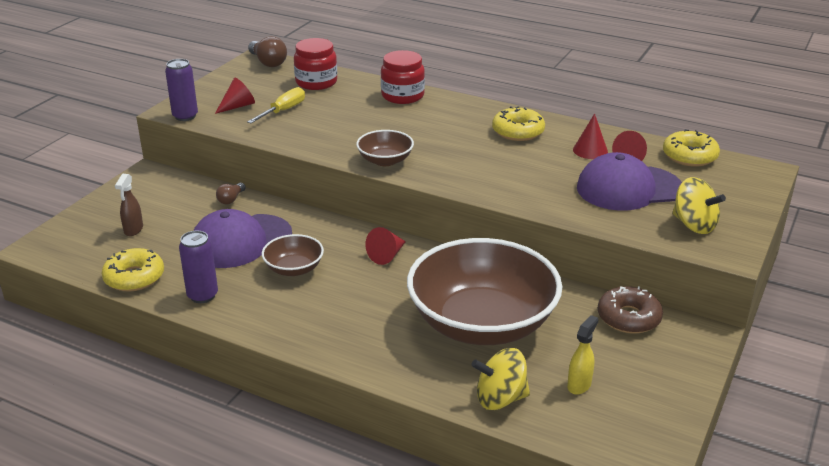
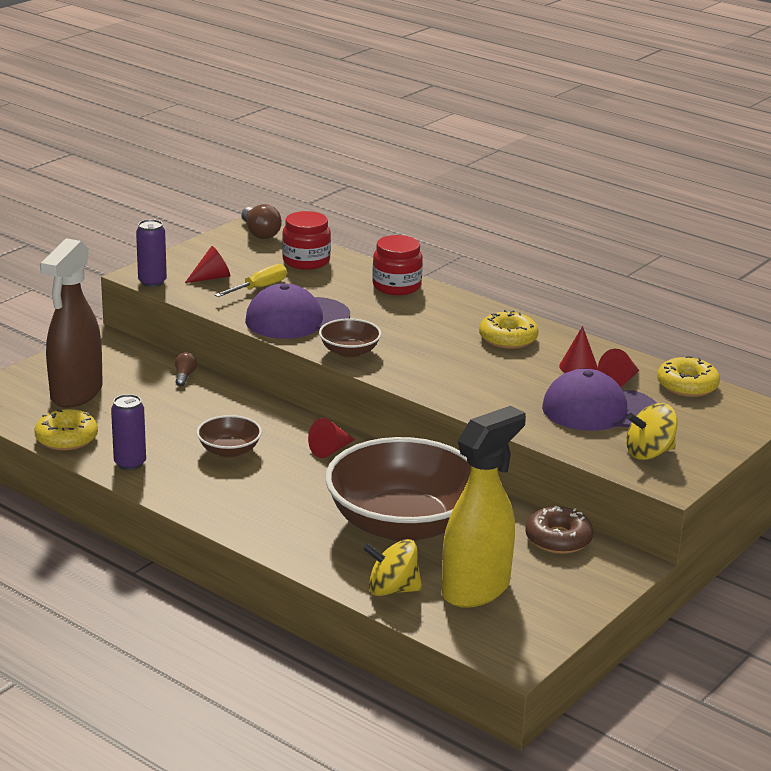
camera: 10 degrees right, 5 degrees down
brown spray bottle [115,174,143,236] -> brown spray bottle [40,238,103,408], size x2.46
purple cap [193,209,292,268] -> purple cap moved to [245,283,350,339]
brown light bulb [216,183,246,204] -> brown light bulb turned 150 degrees clockwise [175,352,197,386]
yellow spray bottle [567,315,598,395] -> yellow spray bottle [442,406,526,608], size x2.46
yellow spinning top [672,177,726,234] -> yellow spinning top turned 105 degrees clockwise [626,403,678,460]

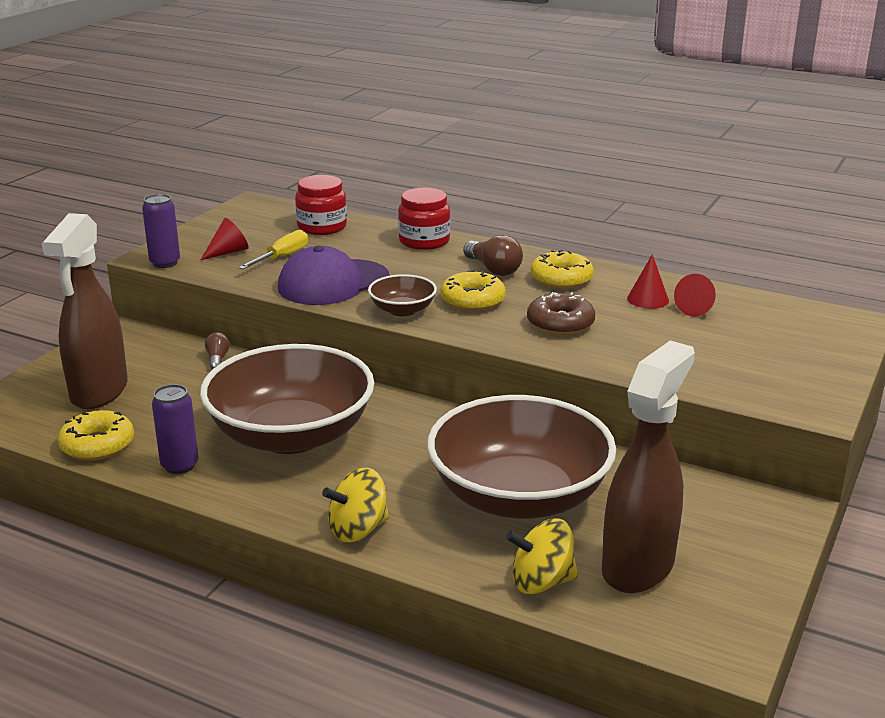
camera: 10 degrees left, 0 degrees up
brown bowl [197,415,262,458] -> brown bowl [200,344,374,454], size x2.28
brown light bulb [242,204,282,239] -> brown light bulb moved to [463,235,523,276]
red cone [308,418,355,458] -> none
yellow spray bottle [442,406,526,608] -> brown spray bottle [602,340,695,593]
brown donut [525,506,594,554] -> brown donut moved to [527,292,595,335]
purple cap [542,369,657,431] -> none
yellow spinning top [626,403,678,460] -> yellow spinning top moved to [322,468,389,542]
yellow donut [657,356,720,397] -> yellow donut moved to [440,270,506,312]

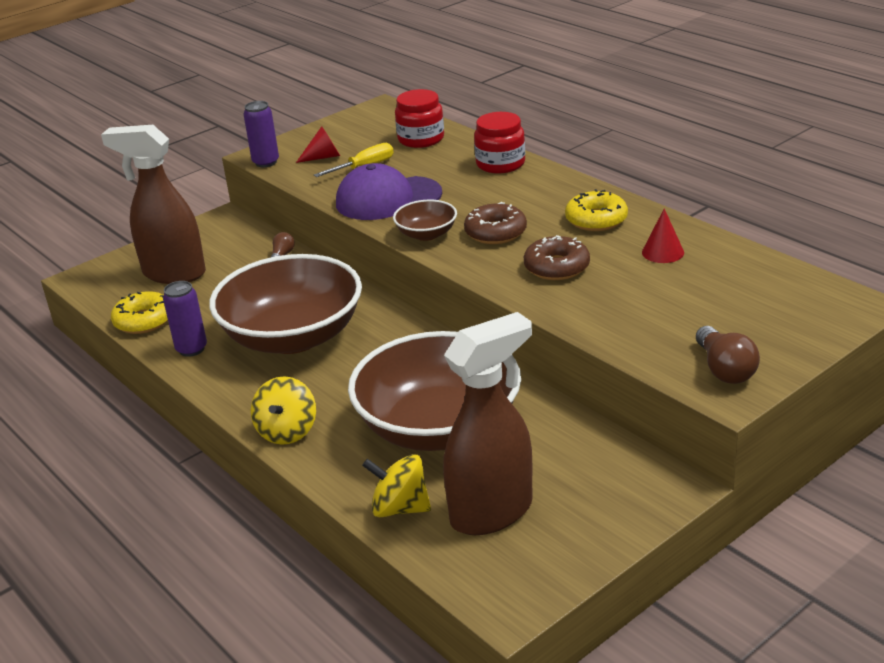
camera: 25 degrees right, 5 degrees up
brown spray bottle [42,213,128,409] -> brown spray bottle turned 75 degrees clockwise [101,125,206,284]
yellow spinning top [322,468,389,542] -> yellow spinning top turned 75 degrees counterclockwise [251,376,316,445]
yellow donut [440,270,506,312] -> brown donut [464,202,527,244]
brown light bulb [463,235,523,276] -> brown light bulb moved to [696,326,760,384]
red cone [674,274,716,316] -> none

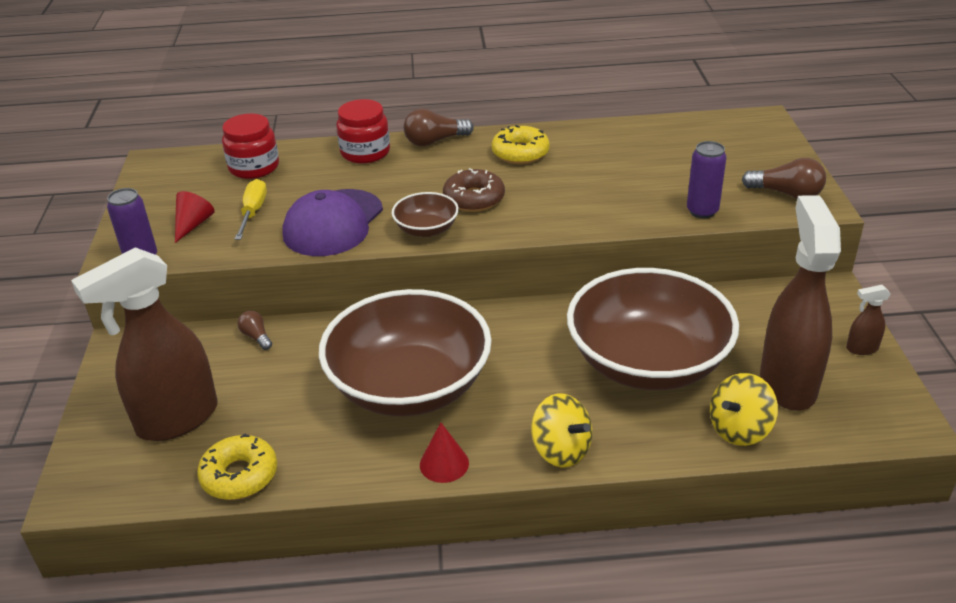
camera: 55 degrees left, 5 degrees up
purple can [163,281,207,357] -> purple can moved to [687,141,727,218]
brown donut [524,235,590,280] -> none
red cone [642,208,684,263] -> red cone moved to [420,422,469,483]
none -> brown light bulb [404,108,474,146]
none -> brown spray bottle [846,285,891,355]

